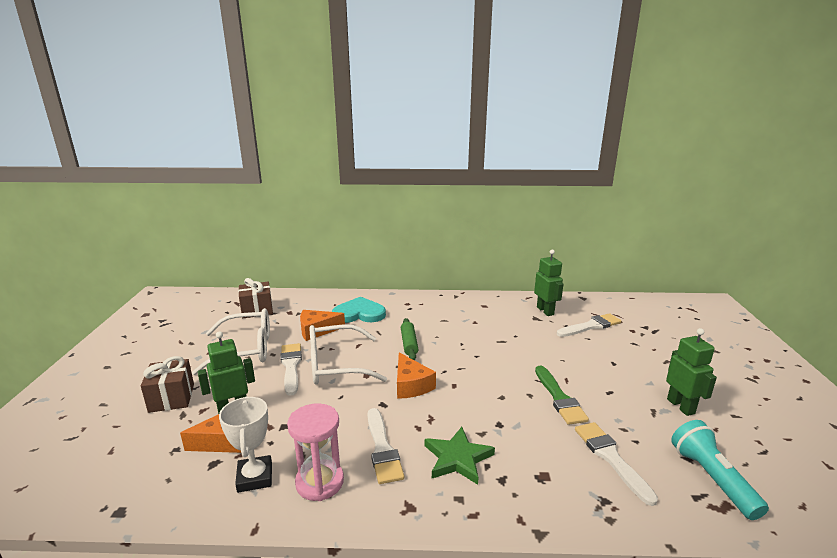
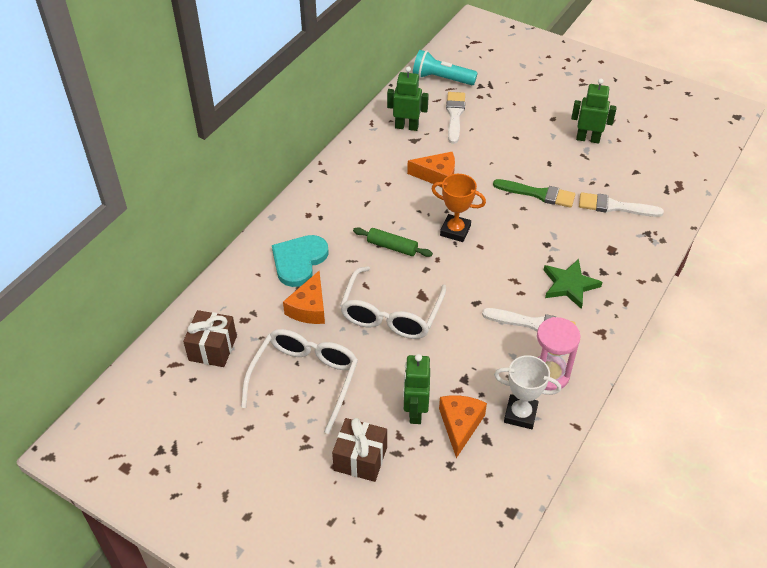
camera: 60 degrees left, 25 degrees up
white brush [280,343,302,396] -> none
orange cheese [397,352,436,399] -> orange cheese moved to [407,152,455,187]
turquoise flashlight [671,420,769,520] -> turquoise flashlight moved to [413,50,478,85]
none -> orange trophy [431,174,486,242]

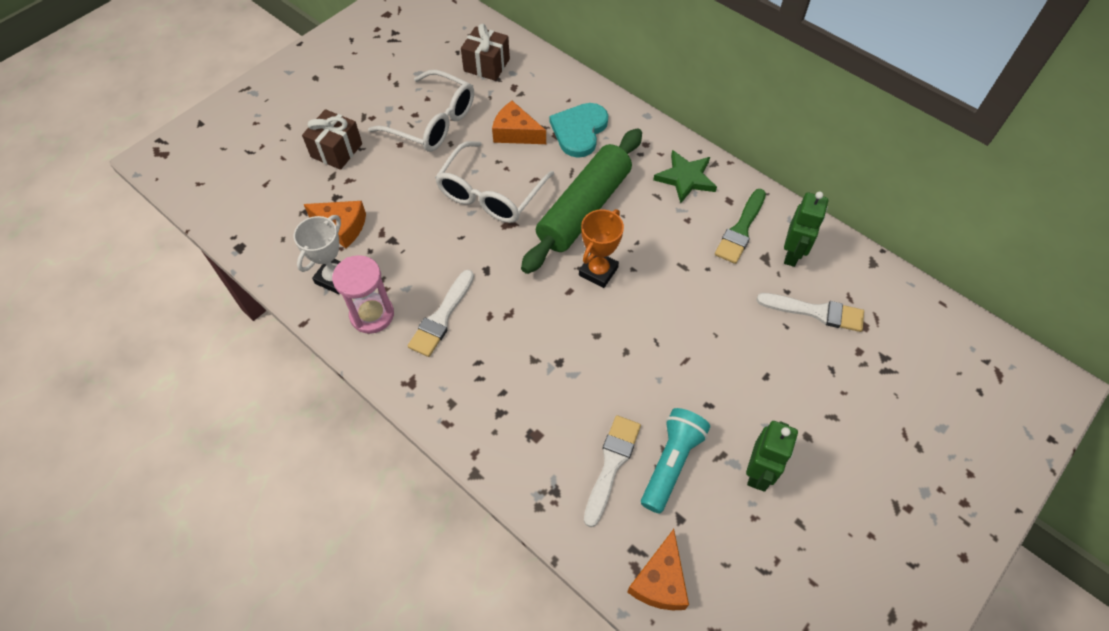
camera: 100 degrees right, 10 degrees up
turquoise heart [272,235,329,287] -> turquoise heart turned 105 degrees counterclockwise [549,103,608,158]
white glasses [340,266,446,339] -> white glasses turned 90 degrees counterclockwise [435,141,554,223]
green rolling pin [353,227,433,257] -> green rolling pin [521,128,642,274], size x2.19
green robot [403,354,430,424] -> none
orange cheese [407,152,455,187] -> orange cheese moved to [627,529,689,610]
turquoise flashlight [413,50,478,85] -> turquoise flashlight moved to [641,408,710,513]
green brush [493,179,575,208] -> green brush moved to [715,189,766,264]
green star [544,259,602,309] -> green star moved to [653,150,717,203]

